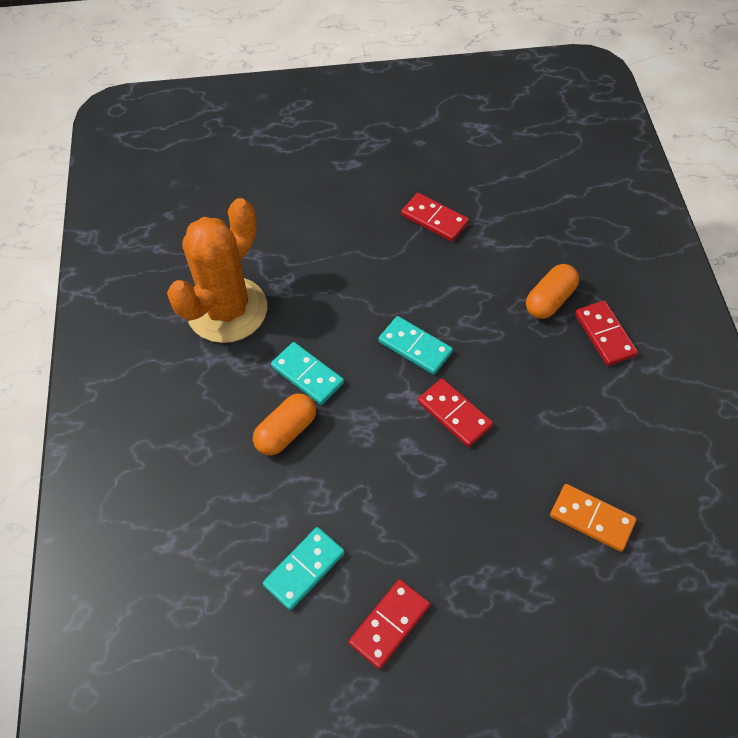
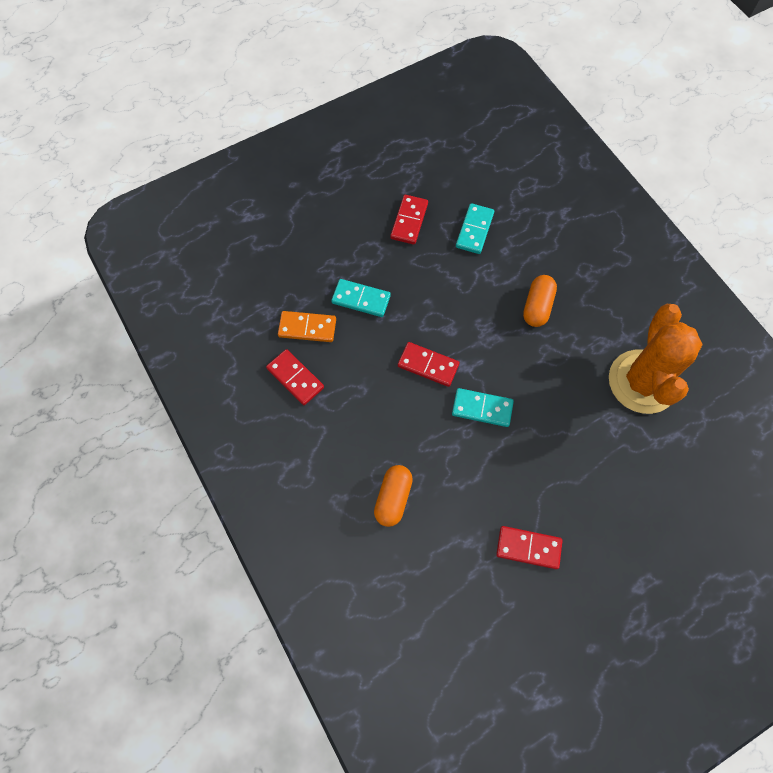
camera: 155 degrees right, 10 degrees up
turquoise domino [271,342,344,405] -> turquoise domino moved to [331,279,391,317]
red domino [575,301,638,366] -> red domino moved to [266,349,324,405]

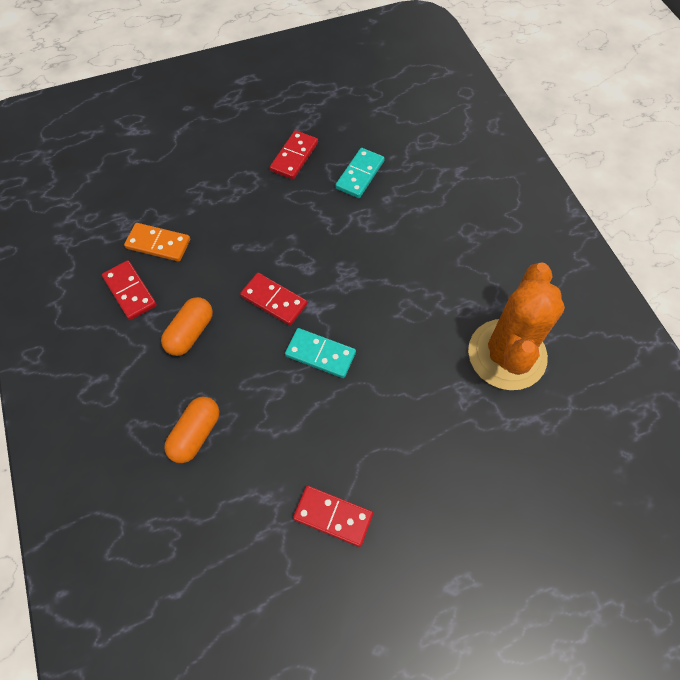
camera: 10 degrees right, 5 degrees down
turquoise domino [331,279,391,317] -> none
orange capsule [523,275,557,327] -> orange capsule moved to [161,297,213,356]

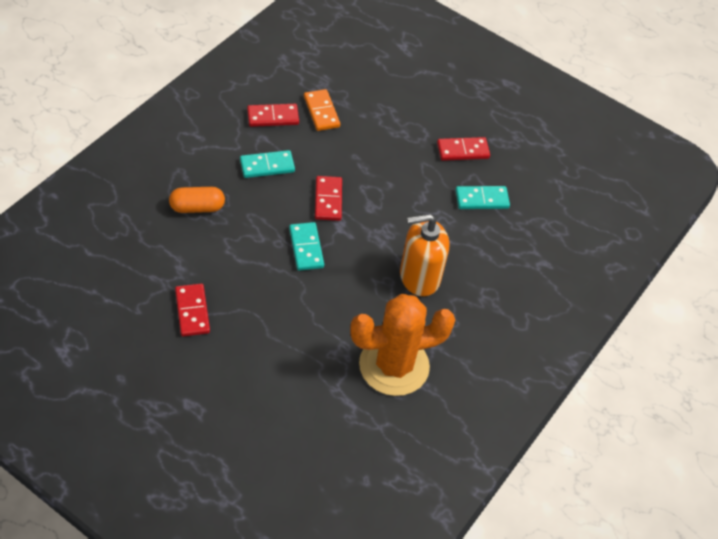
camera: 50 degrees right, 10 degrees down
red domino [102,260,157,320] -> red domino turned 60 degrees clockwise [247,104,299,127]
orange capsule [161,297,213,356] -> turquoise domino [240,150,295,178]
none -> orange soap dispenser [400,214,449,296]

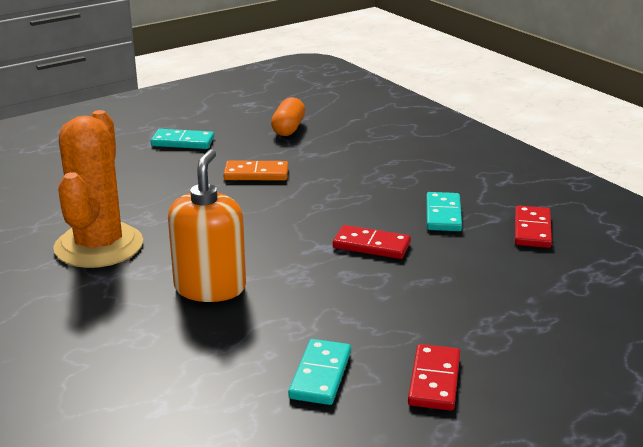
camera: 115 degrees right, 25 degrees down
orange capsule [169,187,225,213] -> orange capsule moved to [271,97,305,136]
red domino [175,284,210,337] -> none
turquoise domino [289,222,324,271] -> turquoise domino moved to [151,129,214,149]
orange domino [304,89,340,131] -> orange domino moved to [223,161,288,181]

